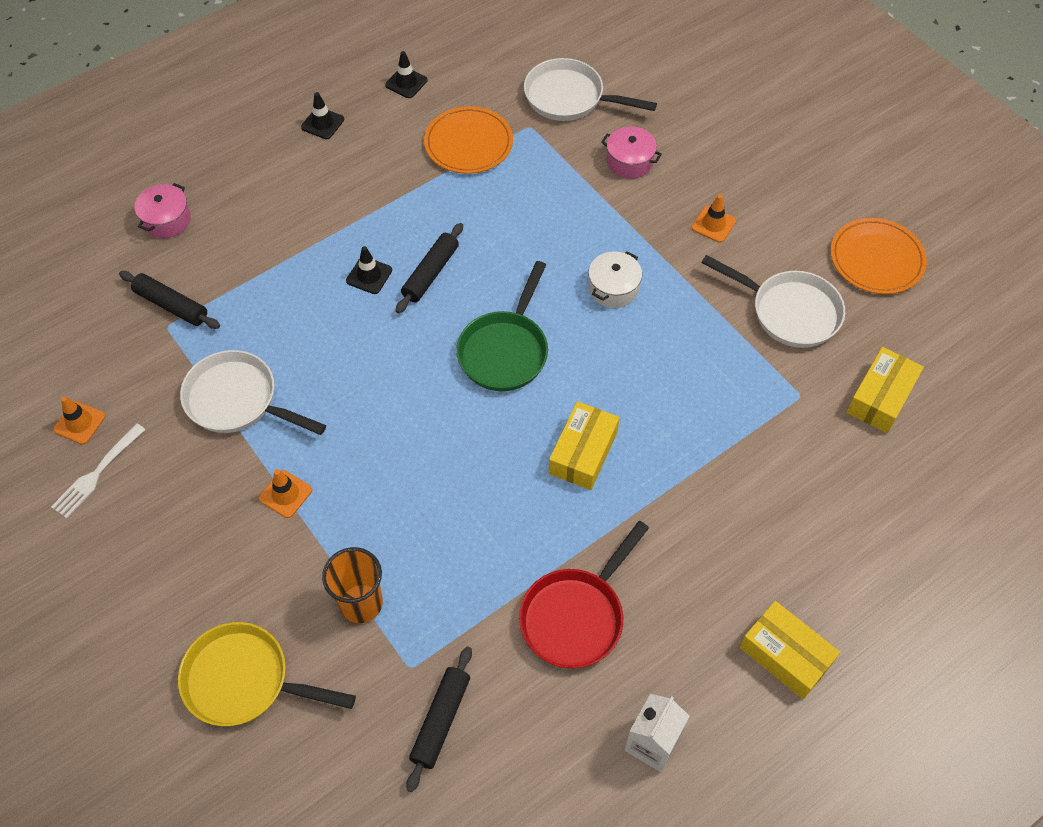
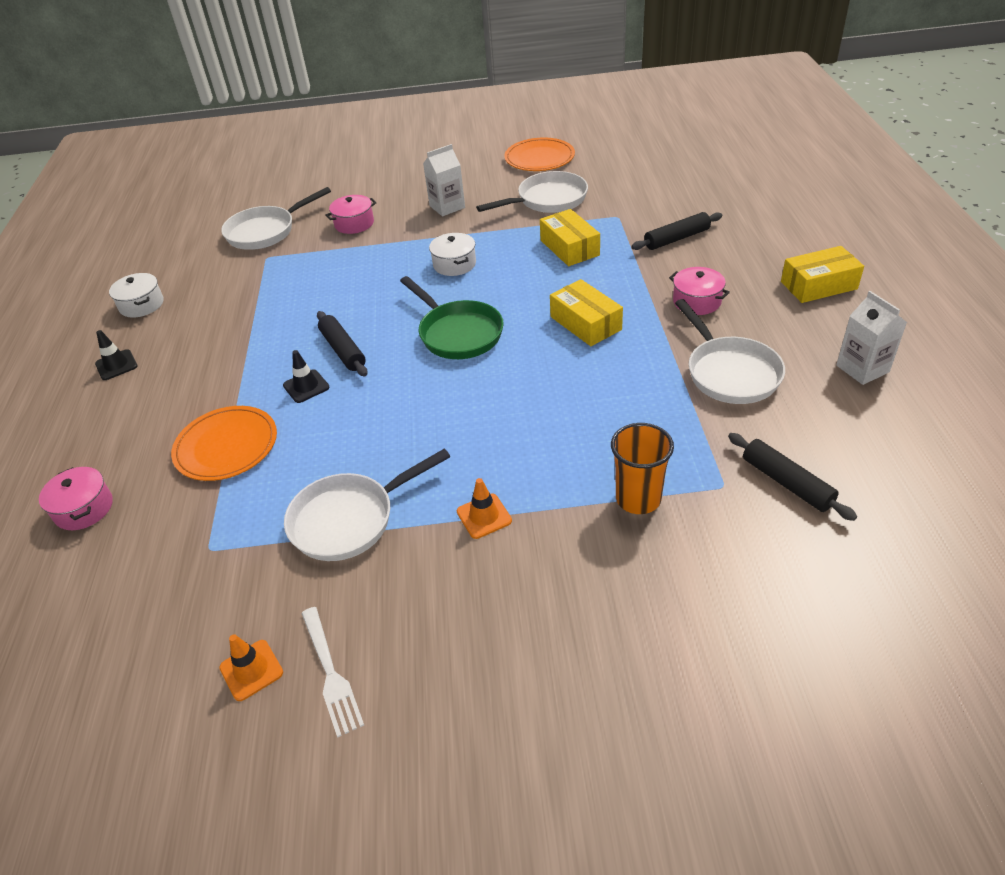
camera: 55 degrees left, 15 degrees down
black rolling pin [119,271,220,329] -> black rolling pin moved to [631,212,722,250]
yellow pan [178,622,356,726] -> none
black traffic cone [385,51,428,98] -> white pot [109,273,164,318]
orange plate [424,106,513,174] -> orange plate moved to [171,406,277,481]
red pan [519,521,649,668] -> white pan [675,299,785,404]
orange traffic cone [691,194,736,243] -> white carton [423,144,465,216]
yellow box [846,347,924,433] -> yellow box moved to [540,209,600,266]
none -> pink pot [669,267,730,315]

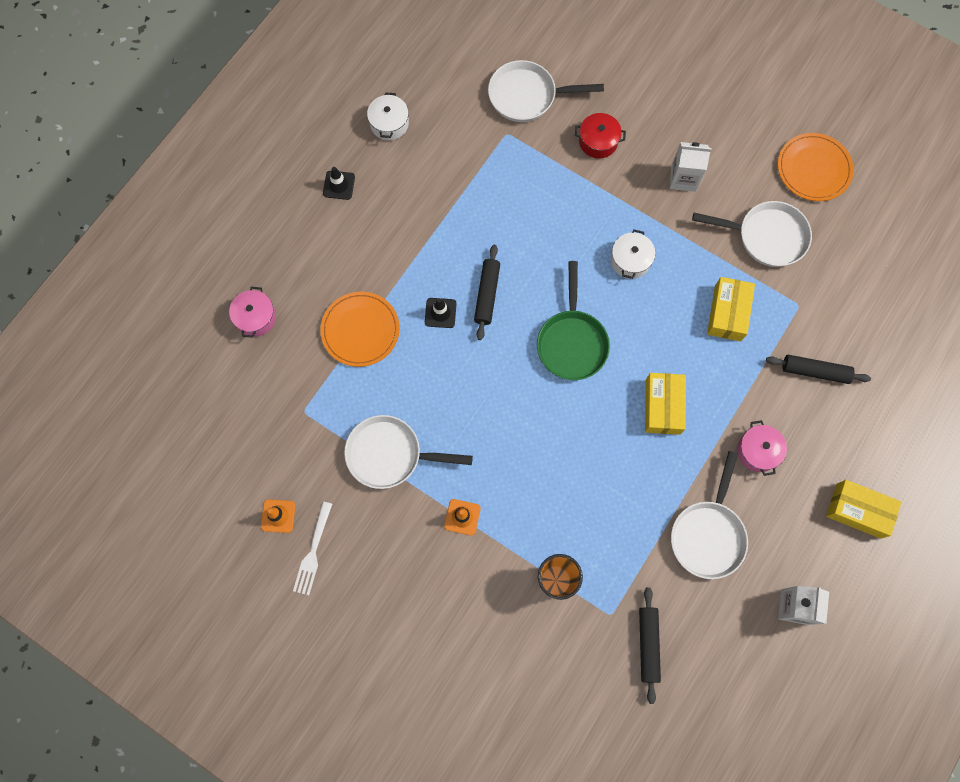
camera: 35 degrees right, 30 degrees up
pink pot [325,195,377,234] -> red pot [575,113,626,159]

